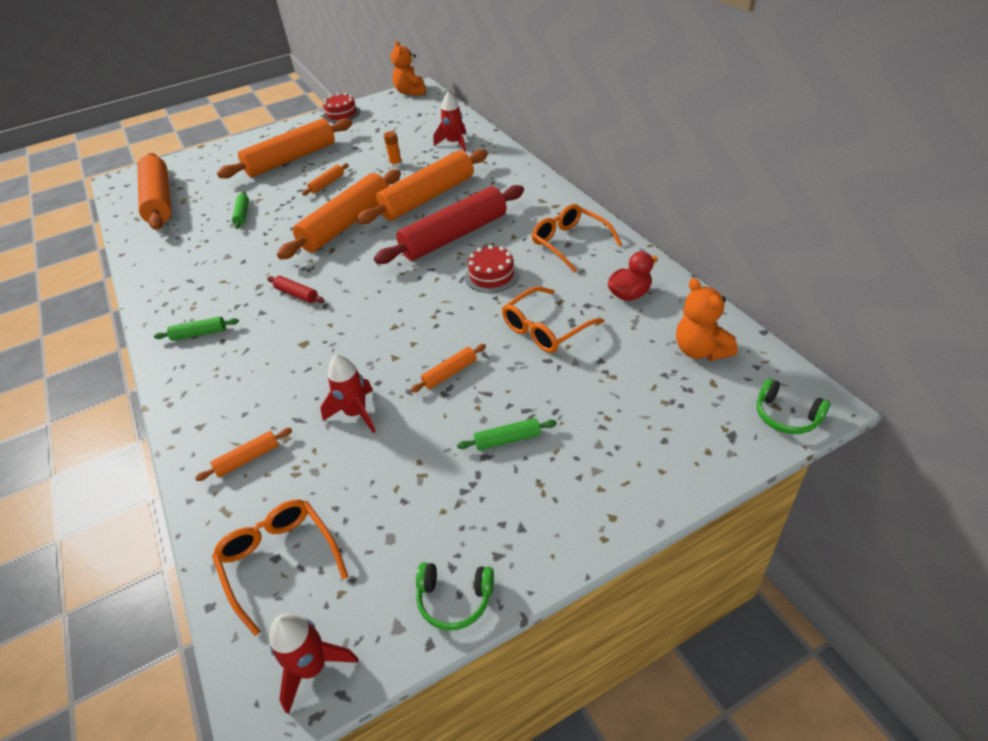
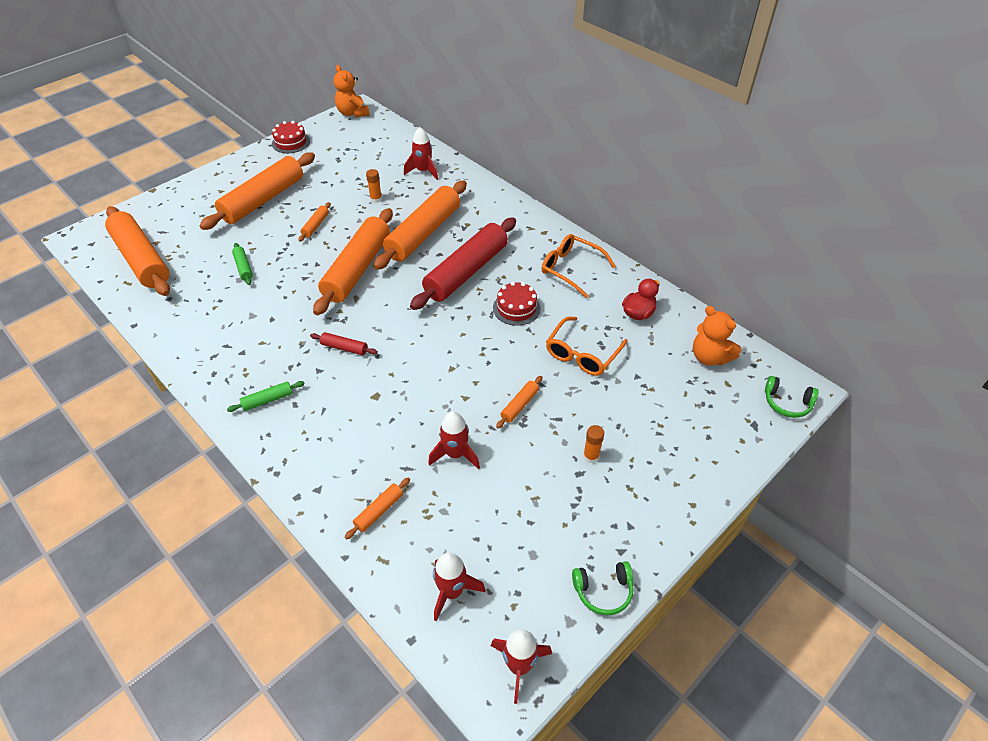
camera: 20 degrees left, 5 degrees up
orange glasses [212,500,348,636] -> red rocket [433,552,485,622]
green rolling pin [457,418,557,451] -> orange glue stick [583,425,604,463]

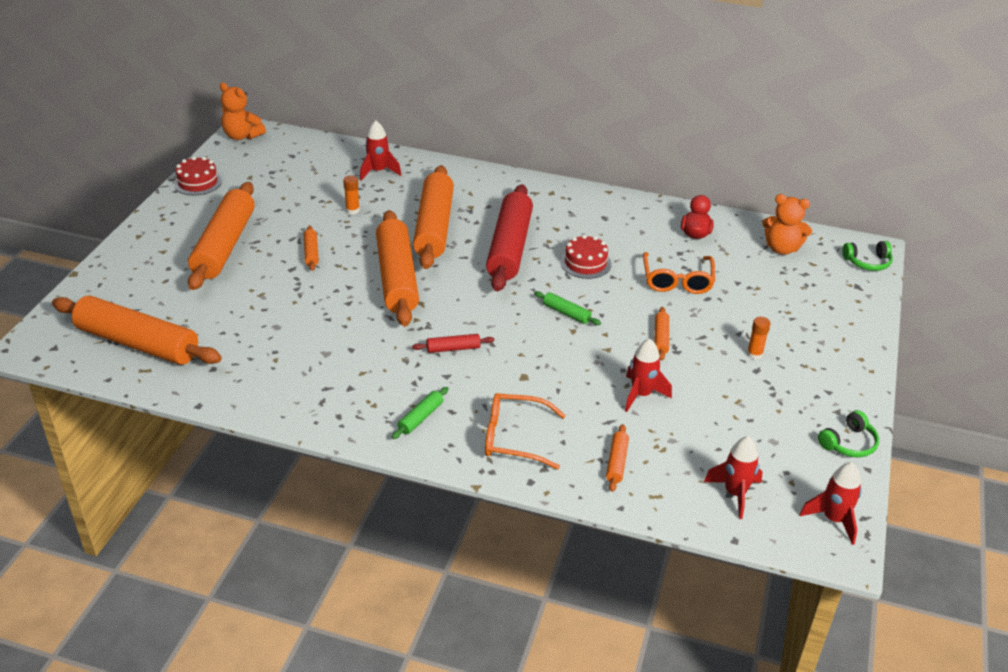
camera: 30 degrees left, 10 degrees down
green rolling pin [232,243,253,285] -> green rolling pin moved to [534,291,601,325]
orange glasses [541,234,616,298] -> orange glasses moved to [485,393,566,469]

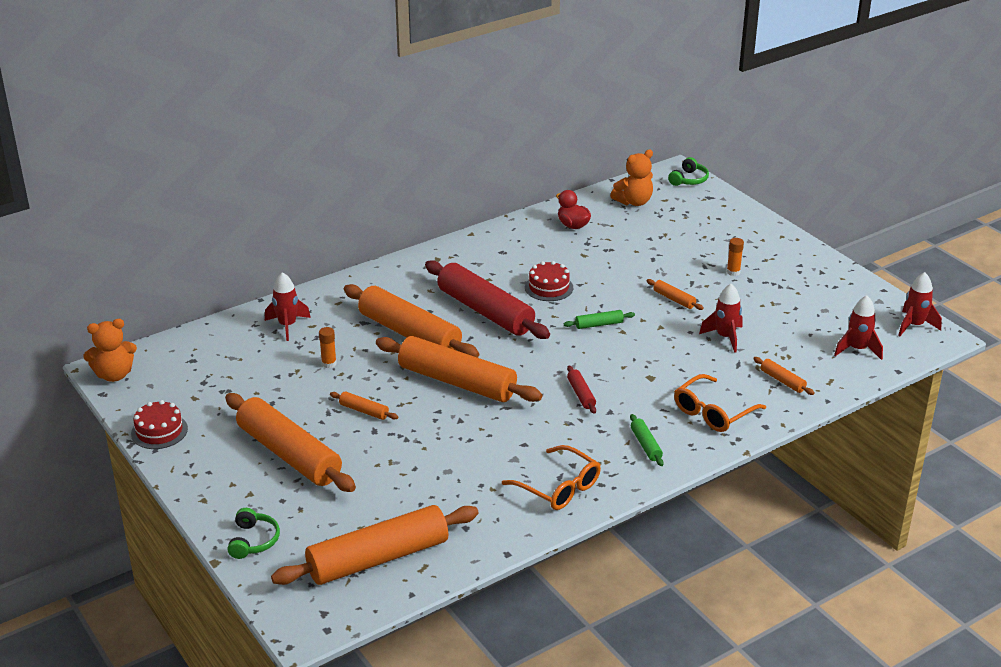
camera: 50 degrees left, 5 degrees down
red rolling pin [412,334,494,353] -> red rolling pin turned 45 degrees counterclockwise [567,365,596,414]
orange glasses [643,252,715,294] -> orange glasses moved to [502,445,601,510]
green headphones [818,410,879,457] -> green headphones moved to [227,508,280,559]

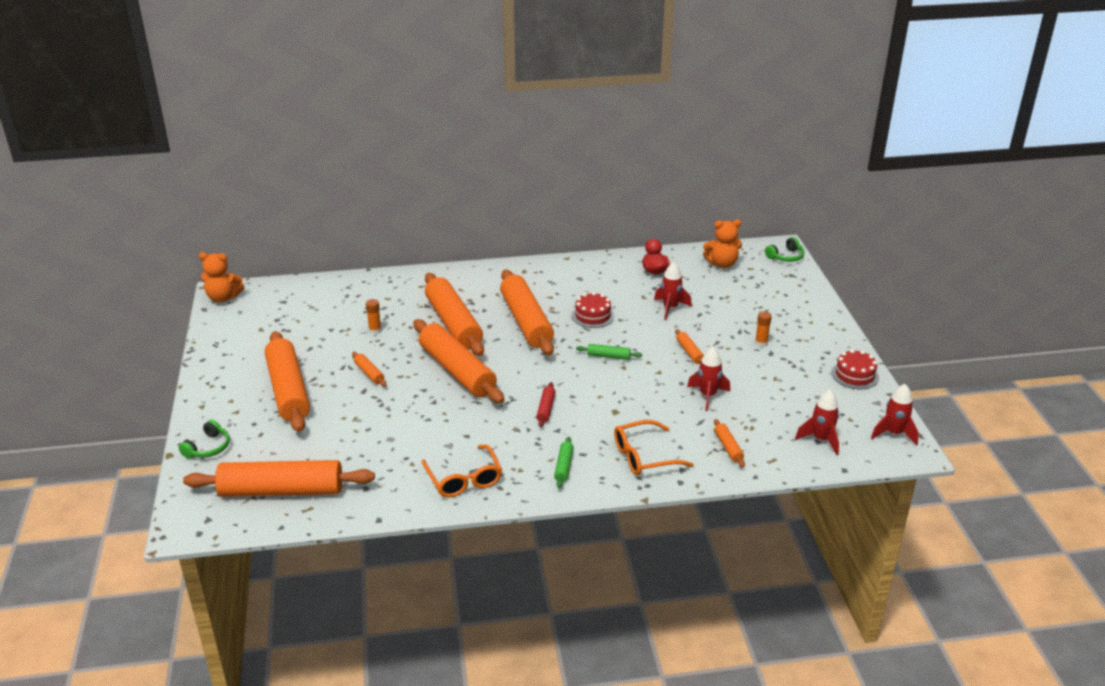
camera: 25 degrees right, 0 degrees up
red cake [131,400,188,449] -> red cake moved to [831,349,879,389]
red rocket [265,272,311,341] -> red rocket moved to [654,262,692,320]
red rolling pin [425,260,550,339] -> orange rolling pin [500,270,554,355]

